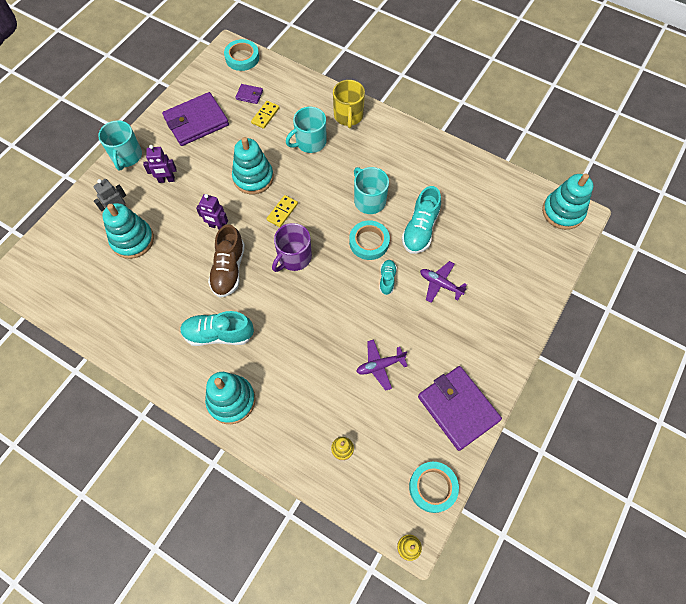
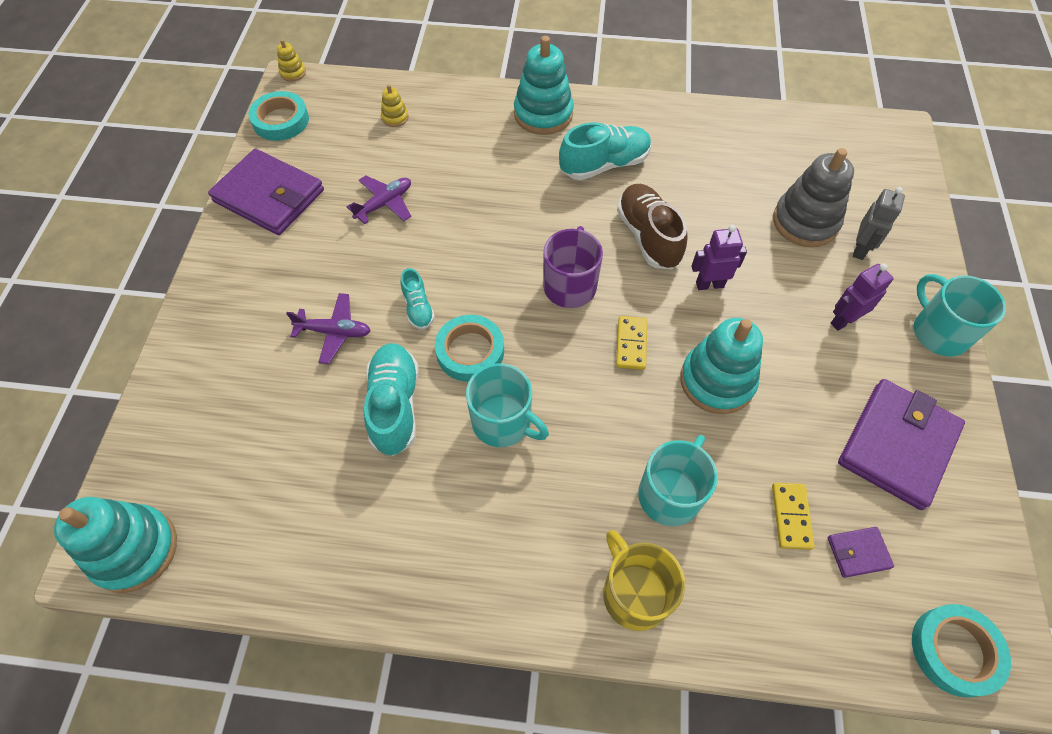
camera: 155 degrees right, 5 degrees down
turquoise stacking toy [102,203,154,259] -> grey stacking toy [773,148,854,247]

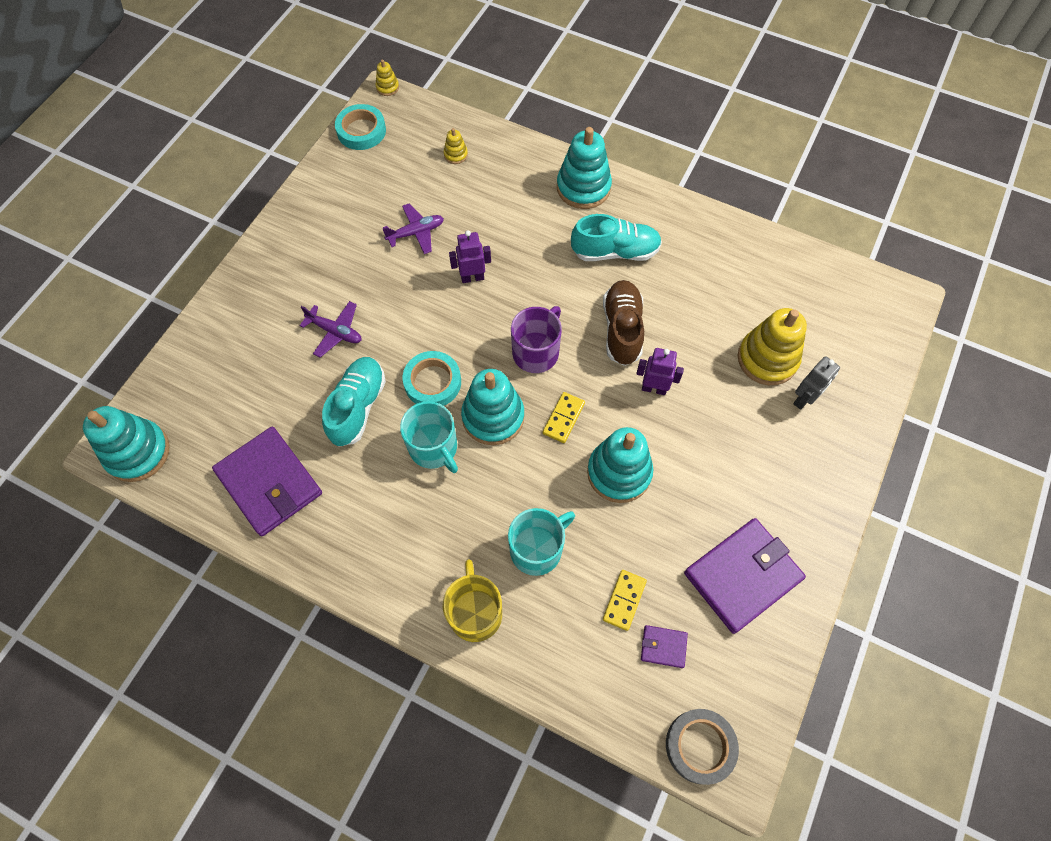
camera: 20 degrees right, 5 degrees up
purple wallet [208,149,324,235] -> purple wallet moved to [212,427,322,536]
turquoise shoe [400,268,435,330] -> none
grey stacking toy [773,148,854,247] -> yellow stacking toy [738,308,807,385]
purple robot [831,264,894,331] -> purple robot moved to [449,230,491,283]
turquoise tape [912,604,1011,698] -> grey tape [666,709,739,785]
turquoise mug [914,274,1006,357] -> none
none -> turquoise stacking toy [461,369,525,445]

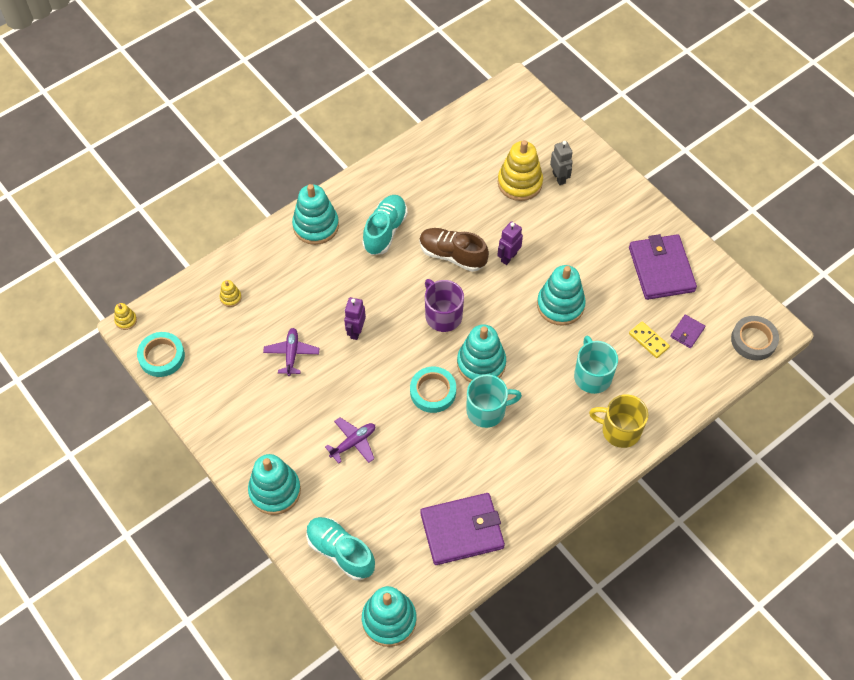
camera: 65 degrees left, 5 degrees down
turquoise shoe [322,357,386,447] -> turquoise shoe moved to [306,517,375,580]
yellow domino [543,392,585,443] -> none
none -> turquoise stacking toy [248,454,301,515]

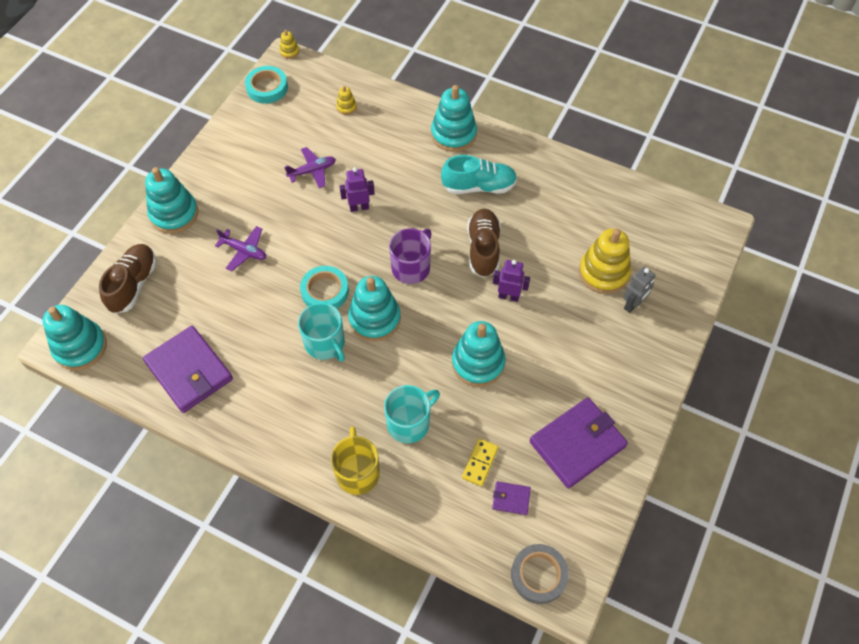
camera: 65 degrees right, 0 degrees up
turquoise shoe [306,517,375,580] -> brown shoe [99,244,157,314]

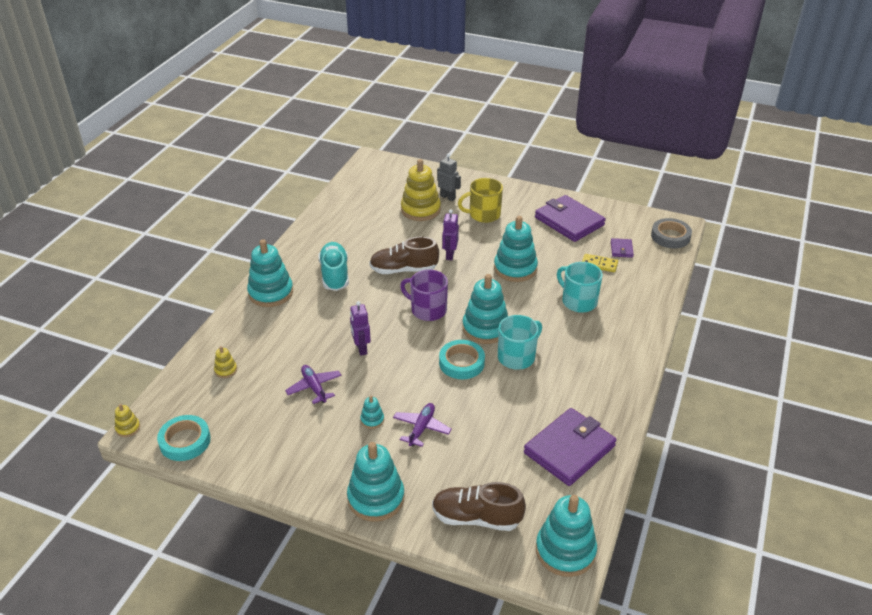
camera: 95 degrees left, 20 degrees down
yellow mug [331,427,380,495] -> yellow mug moved to [458,178,503,223]
none -> turquoise stacking toy [360,396,384,429]

